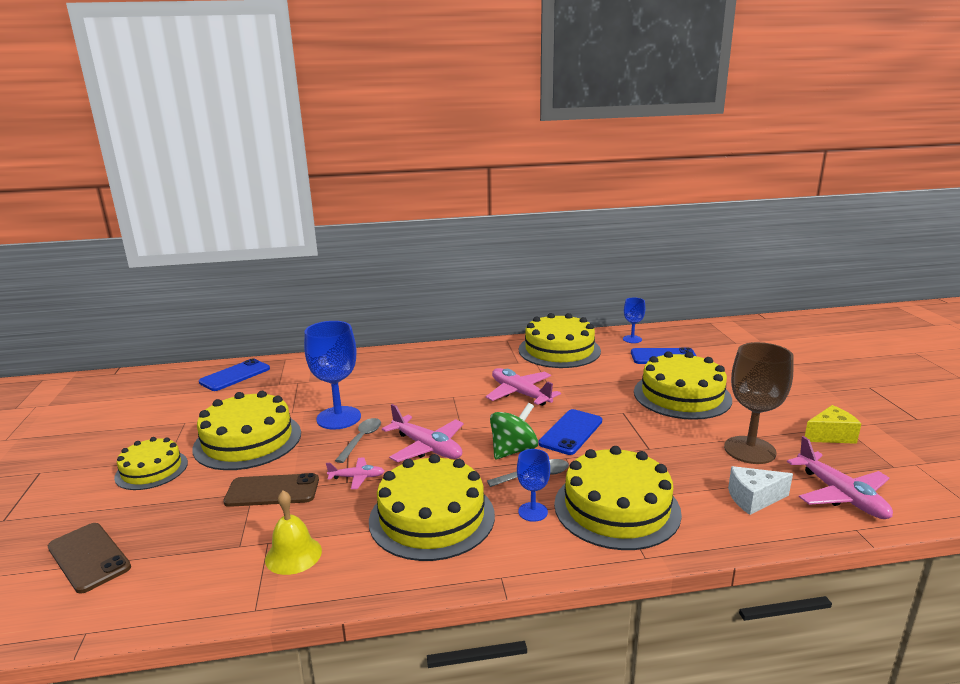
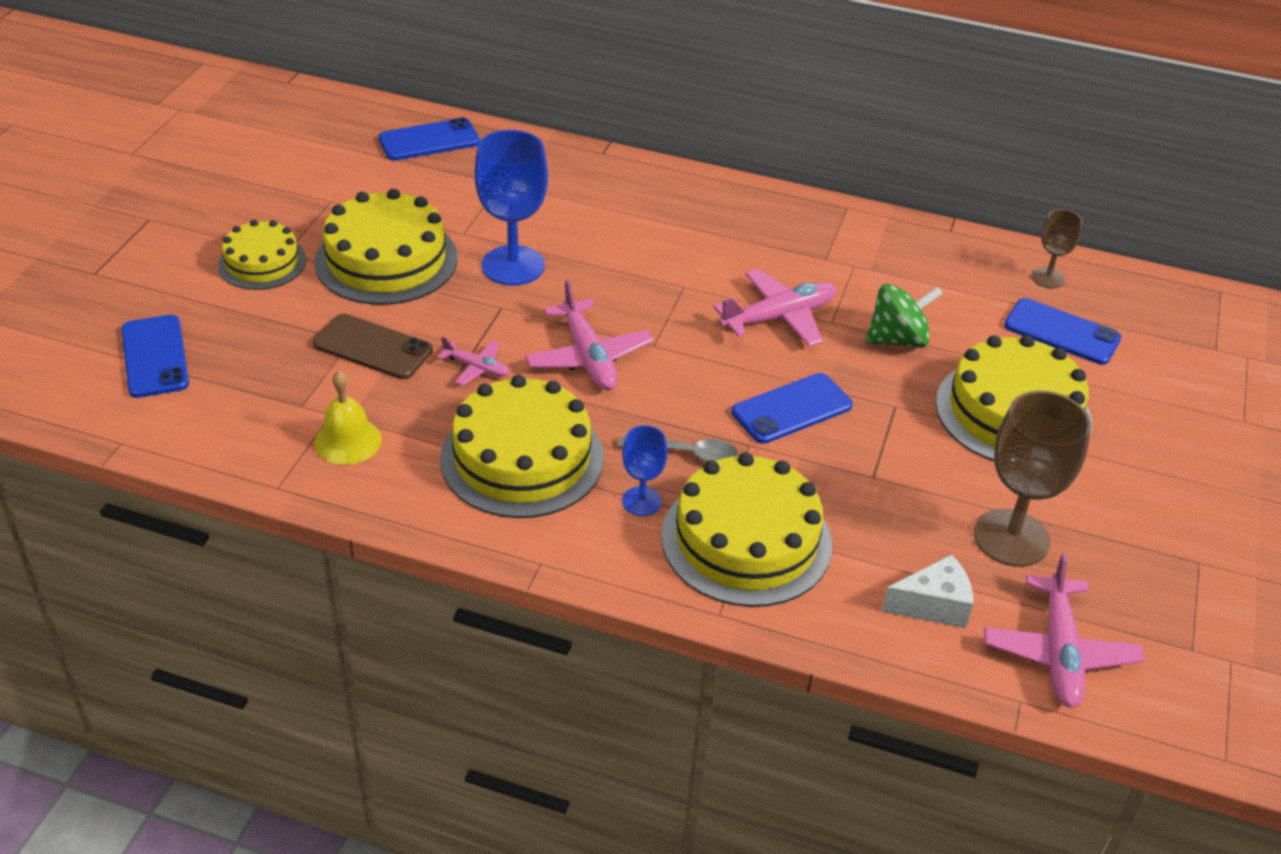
camera: 25 degrees right, 20 degrees up
brown phone [48,523,131,594] -> blue phone [122,315,189,398]
grey spoon [335,418,381,463] -> none
pink plane [486,368,561,406] -> pink plane turned 75 degrees clockwise [713,269,836,346]
green spinning top [490,403,538,459] -> green spinning top moved to [865,284,943,348]
yellow cake [519,313,601,368] -> none
blue goblet [623,297,645,343] -> brown goblet [1031,209,1082,289]
white cheese [728,466,793,515] -> white cheese turned 150 degrees clockwise [882,554,973,628]
yellow cheese [805,405,862,444] -> none

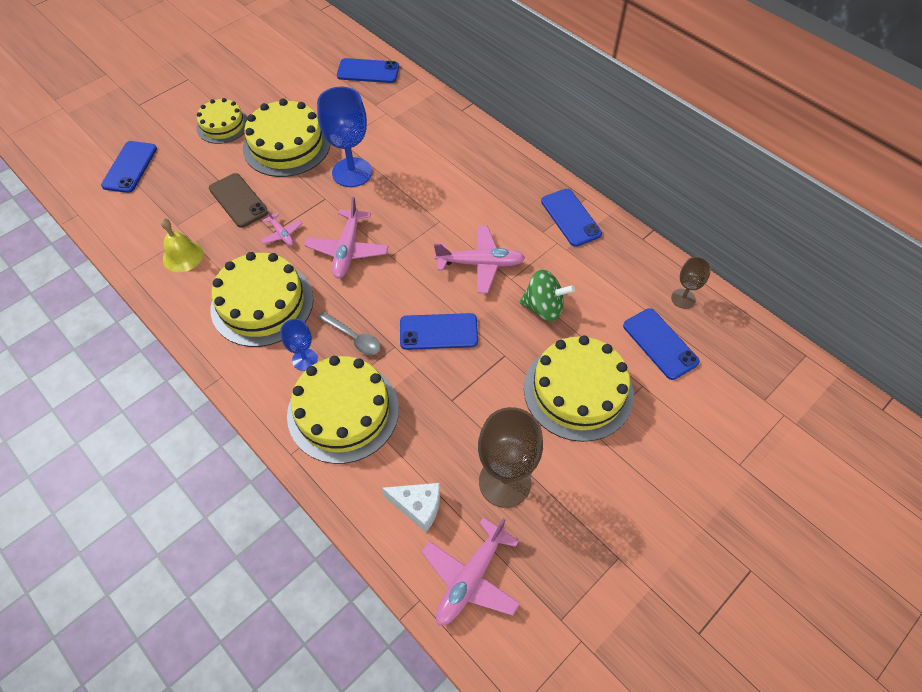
camera: 30 degrees right, 15 degrees up
none -> blue phone [541,189,602,247]

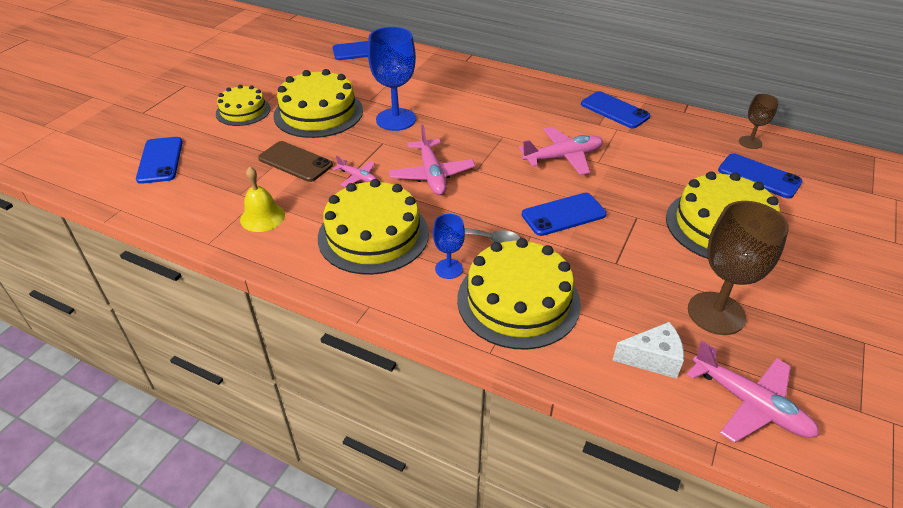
camera: 20 degrees left, 15 degrees down
pink plane [421,517,520,625] -> pink plane turned 60 degrees counterclockwise [687,341,819,443]
green spinning top [520,269,575,322] -> none

